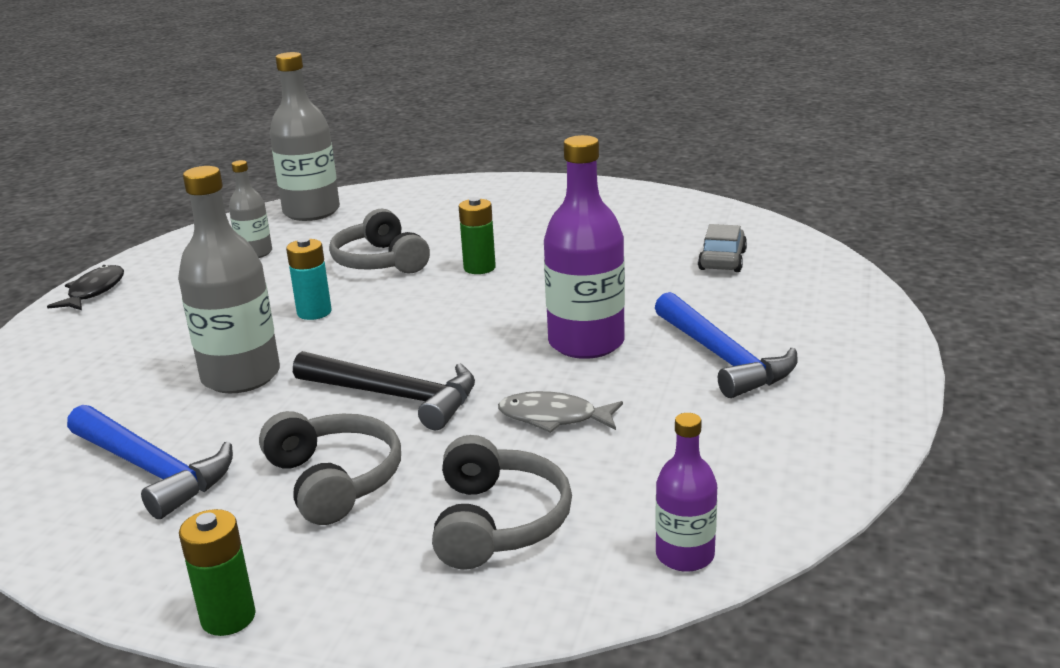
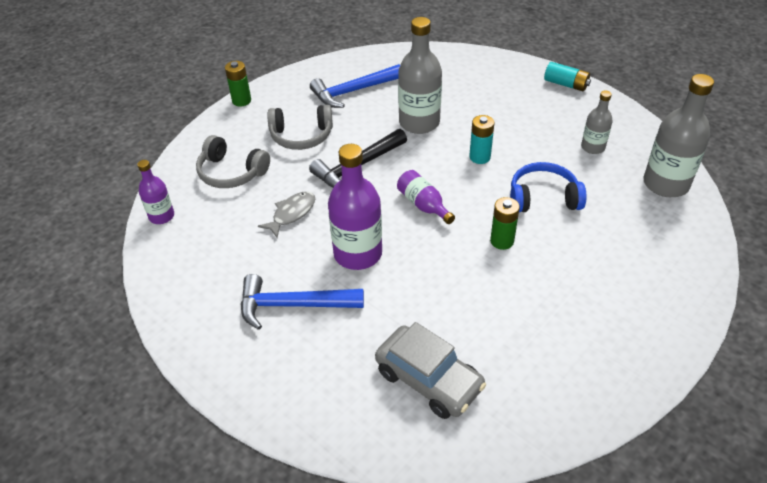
camera: 115 degrees right, 20 degrees up
black fish [47,265,124,310] -> turquoise battery [544,62,591,91]
grey headphones [329,209,430,274] -> blue headphones [510,162,587,212]
grey car [698,224,747,272] -> grey car [375,322,486,419], size x1.59
none -> purple bottle [397,170,455,224]

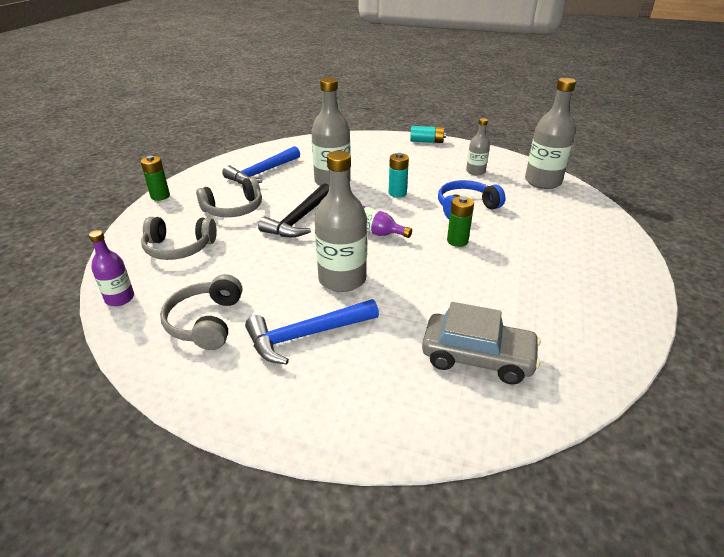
camera: 25 degrees left, 10 degrees down
grey fish [258,191,315,238] -> none
purple bottle [328,144,382,270] -> grey bottle [314,151,367,292]
none -> grey headphones [160,274,243,350]

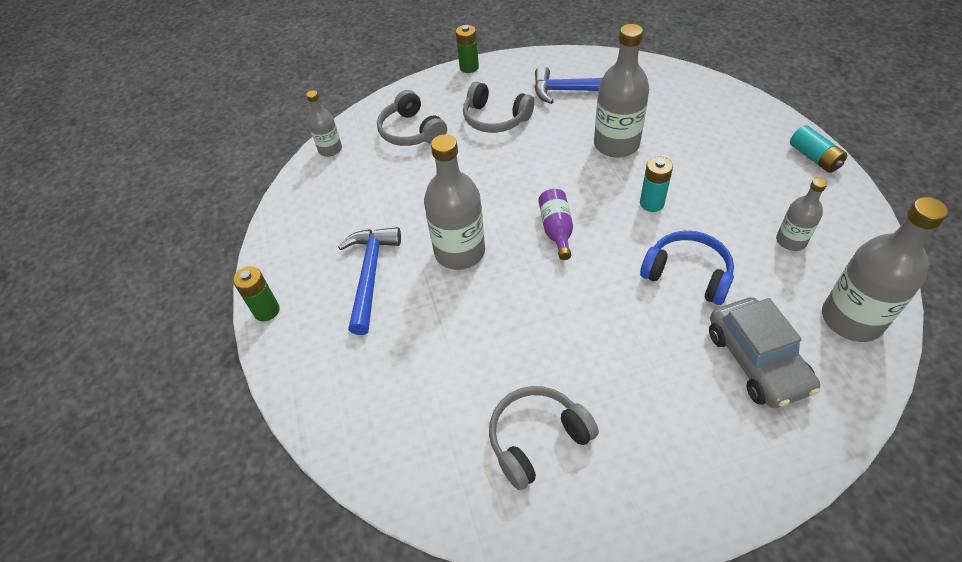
camera: 60 degrees right, 15 degrees up
purple bottle [89,230,134,306] -> grey bottle [306,91,342,157]
grey headphones [160,274,243,350] -> grey headphones moved to [489,386,599,490]
blue hammer [245,299,379,364] -> blue hammer turned 60 degrees clockwise [338,227,401,335]
black hammer [258,183,329,237] -> none
grey car [422,302,541,385] -> grey car moved to [709,297,820,408]
green battery [447,196,474,247] -> green battery moved to [233,266,280,321]

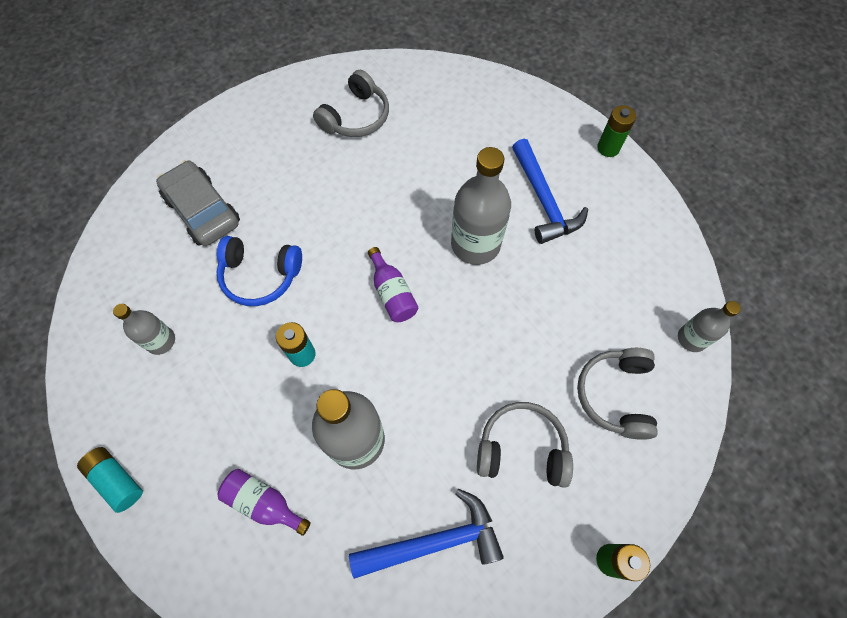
camera: 155 degrees right, 15 degrees up
grey headphones [377,90,447,146] -> grey headphones turned 120 degrees counterclockwise [577,348,658,440]
grey bottle [822,197,948,342] -> none
none -> purple bottle [218,469,311,536]

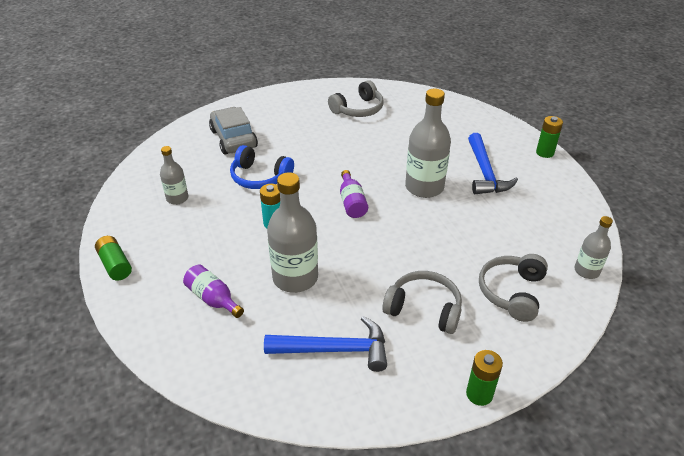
camera: 15 degrees right, 25 degrees down
turquoise battery [77,447,143,513] -> green battery [95,236,132,281]

